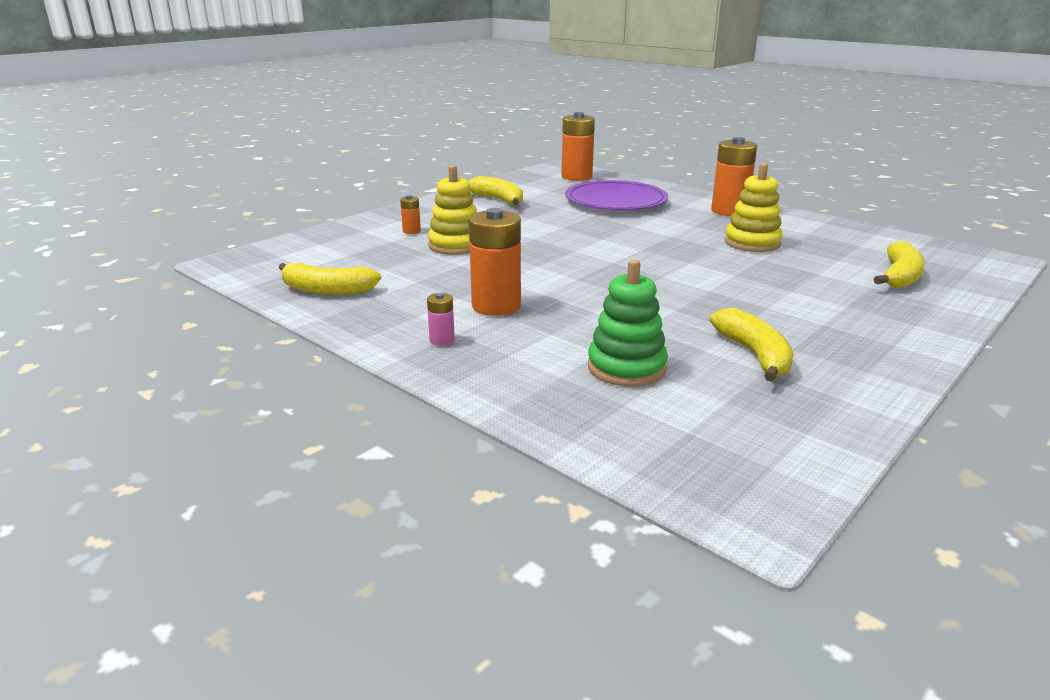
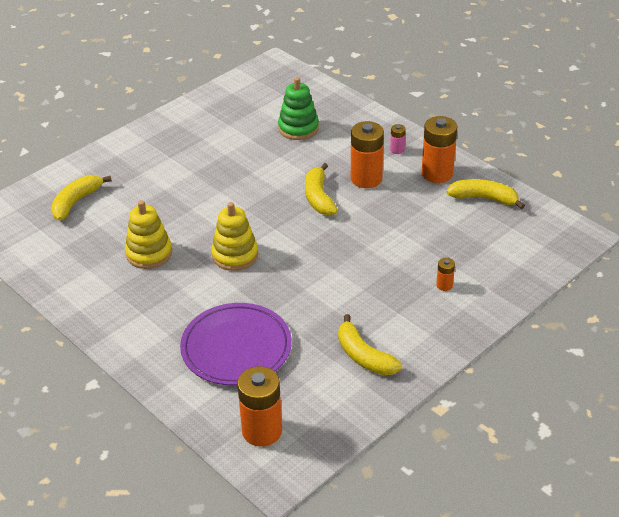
camera: 175 degrees left, 15 degrees up
yellow stacking toy [428,165,477,255] -> yellow stacking toy moved to [211,202,258,271]
yellow banana [710,308,793,382] -> yellow banana moved to [305,163,338,216]
orange battery [711,137,757,216] -> orange battery moved to [421,116,457,183]

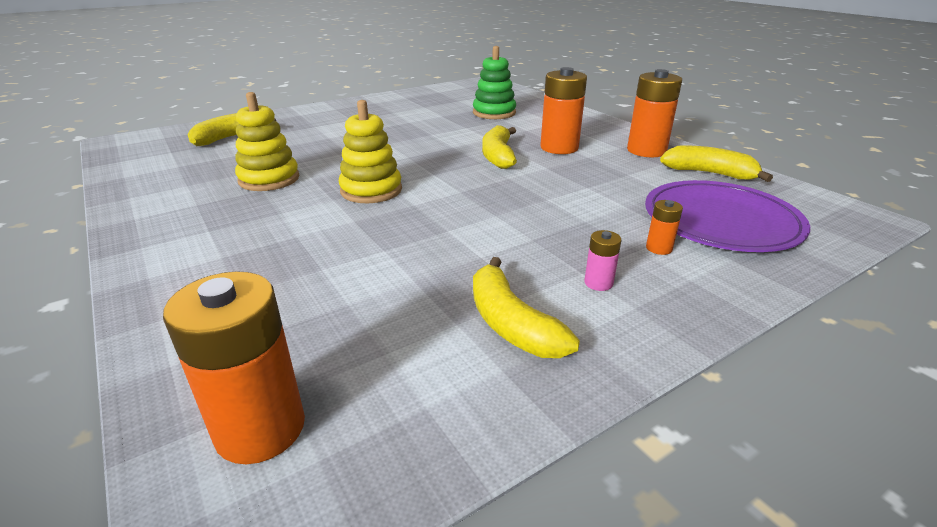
camera: 10 degrees right, 10 degrees down
purple plate [180,303,292,385] -> purple plate moved to [645,180,810,252]
pink battery [390,124,406,154] -> pink battery moved to [584,230,622,291]

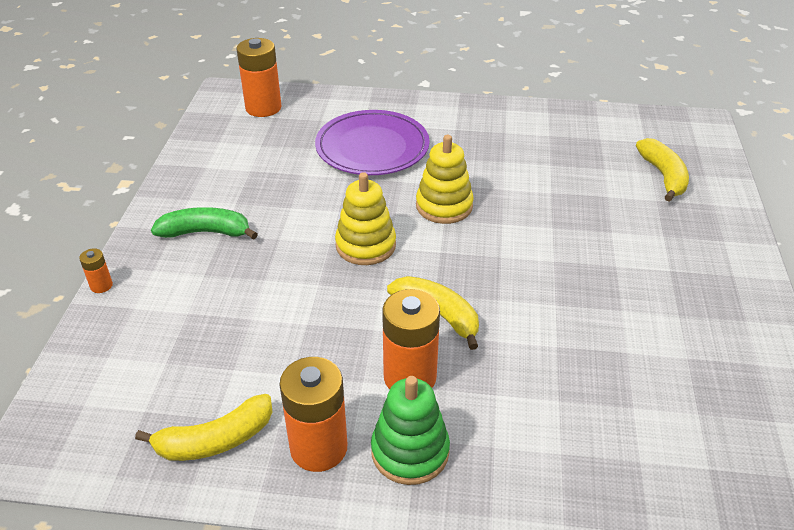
camera: 130 degrees right, 10 degrees up
yellow stacking toy [235,92,299,191] -> yellow stacking toy moved to [335,172,396,265]
green stacking toy [473,46,516,119] -> green stacking toy moved to [371,376,450,485]
yellow banana [473,257,580,358] -> none
pink battery [584,230,622,291] -> green banana [151,207,258,240]
purple plate [645,180,810,252] -> purple plate moved to [315,110,430,175]
orange battery [646,200,683,255] -> orange battery moved to [79,248,113,293]

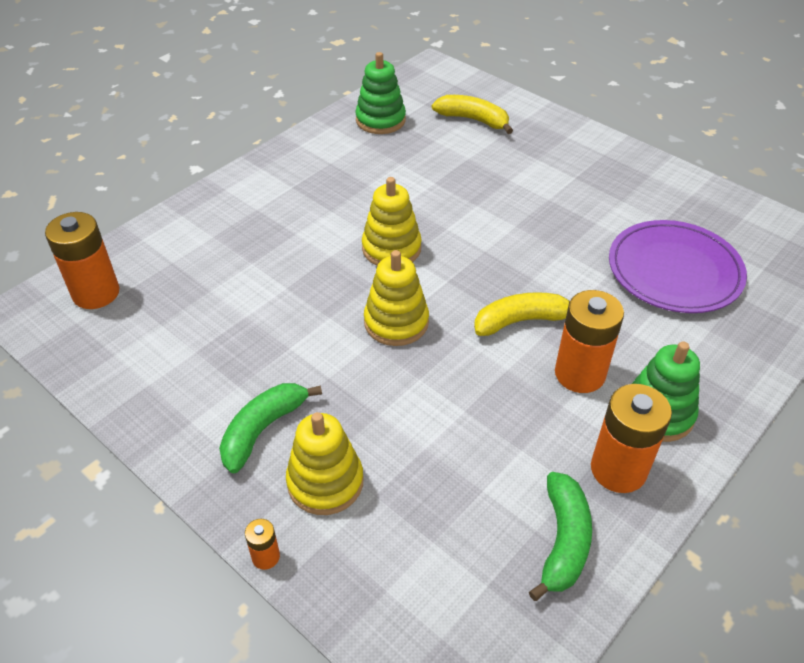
camera: 55 degrees left, 5 degrees up
yellow banana [135,394,272,461] -> green banana [529,472,592,601]
purple plate [315,110,430,175] -> purple plate moved to [609,220,747,313]
none -> yellow stacking toy [286,412,364,515]
none -> green stacking toy [355,52,406,134]

